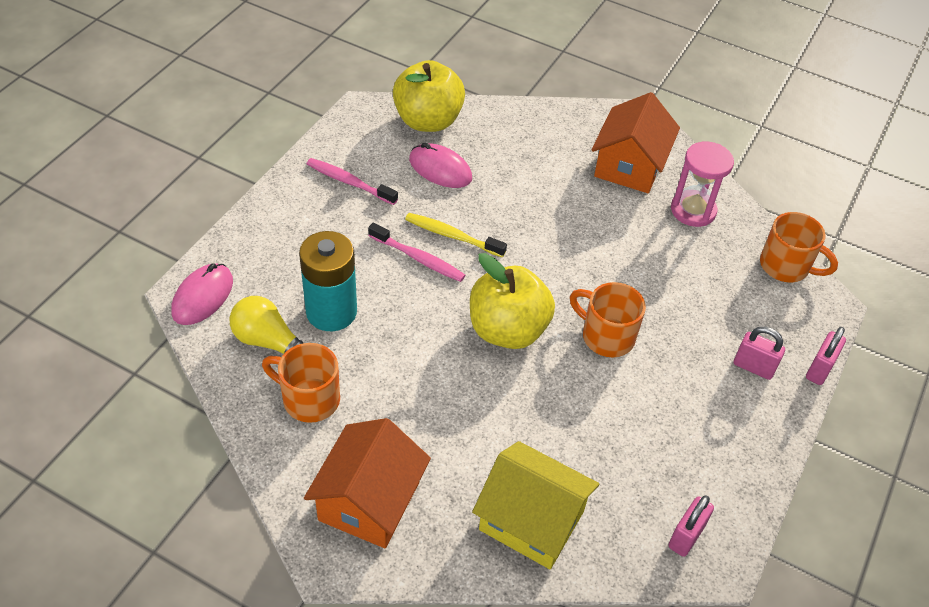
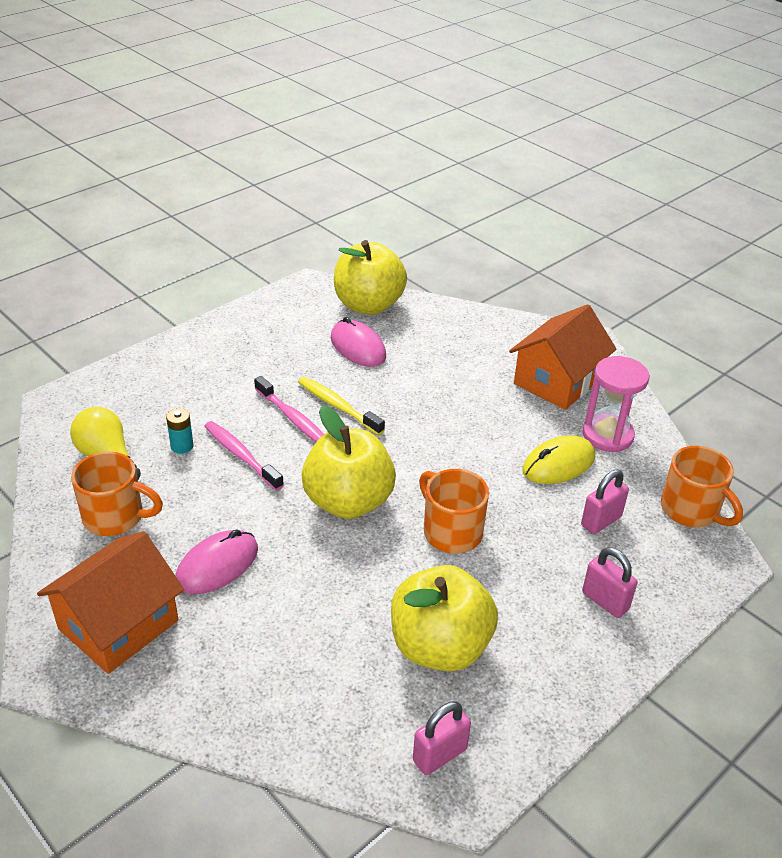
camera: 20 degrees right, 10 degrees down
pink mouse [171,263,233,325] -> pink mouse moved to [175,529,258,594]
orange mug [262,343,340,423] -> orange mug turned 150 degrees clockwise [71,452,163,536]
turquoise battery [299,231,357,331] -> turquoise battery [166,408,194,454], size x0.43
pink toothbrush [307,158,398,205] -> pink toothbrush moved to [204,421,284,491]
yellow house [472,441,599,569] -> none
pink padlock [806,327,846,385] -> pink padlock moved to [581,469,629,534]
none -> yellow apple [391,565,498,672]
none -> yellow mouse [522,435,595,484]

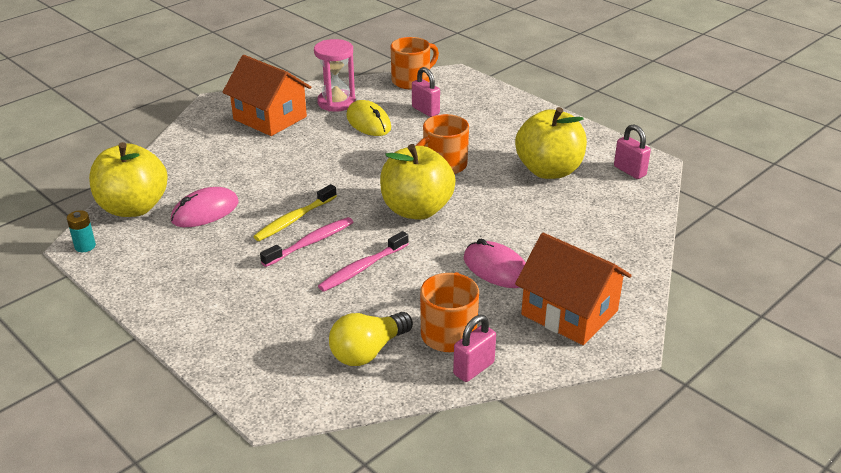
camera: 90 degrees left, 5 degrees down
turquoise battery [166,408,194,454] -> turquoise battery moved to [67,210,96,252]
pink padlock [582,547,637,618] -> pink padlock moved to [453,315,496,382]

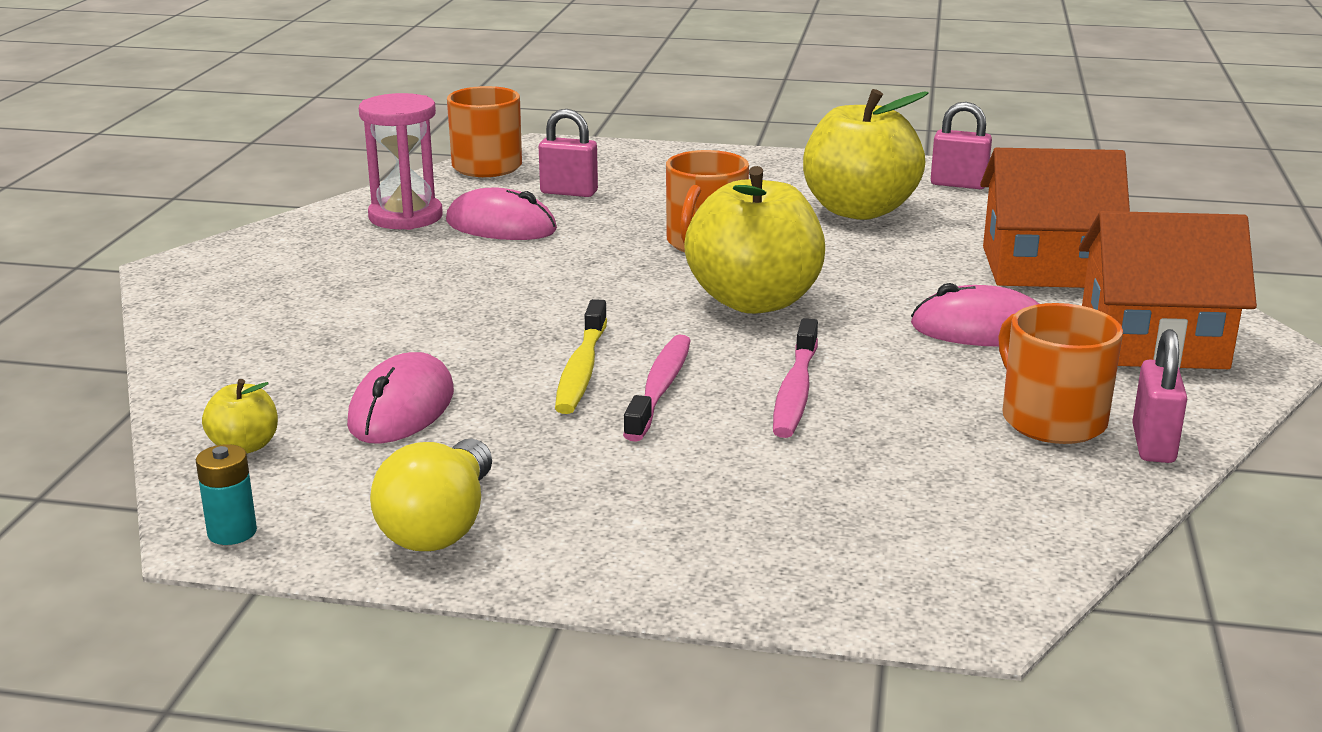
camera: 35 degrees left, 10 degrees down
yellow apple [89,142,168,217] -> yellow apple [202,379,278,454], size x0.43
orange house [222,55,311,136] -> orange house moved to [980,148,1130,288]
yellow light bulb [329,312,413,366] -> yellow light bulb moved to [370,439,492,551]
yellow mouse [346,100,391,136] -> pink mouse [446,188,557,240]

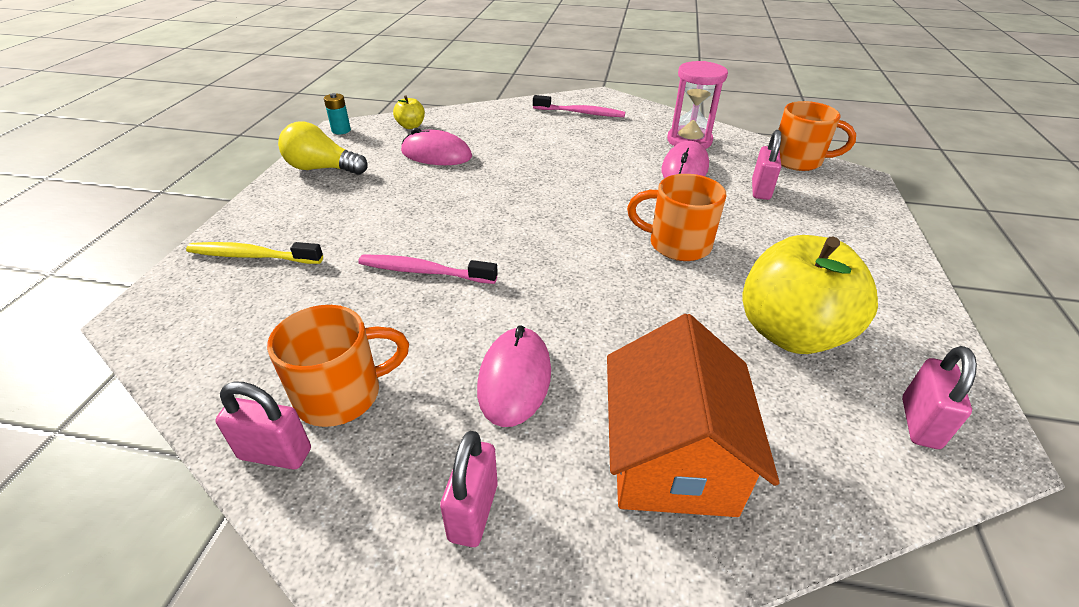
camera: 90 degrees right, 15 degrees up
yellow toothbrush [555,299,607,414] -> yellow toothbrush moved to [186,242,323,264]
pink toothbrush [623,335,691,442] -> pink toothbrush moved to [533,95,625,117]
yellow apple [684,166,825,314] -> none
orange house [1079,211,1257,369] -> pink padlock [440,431,498,547]

